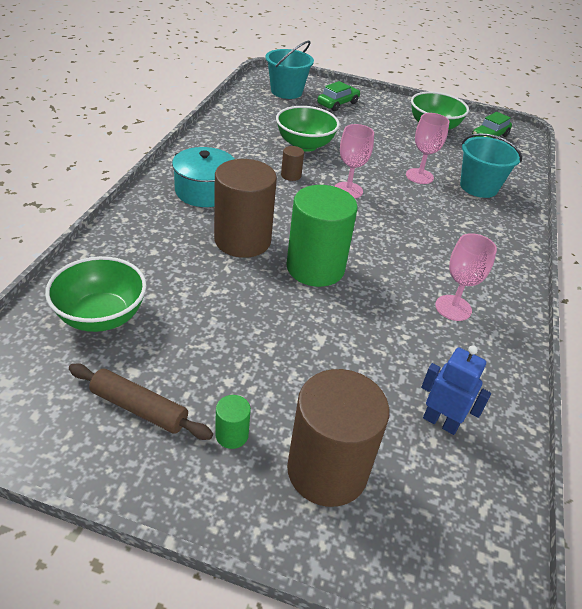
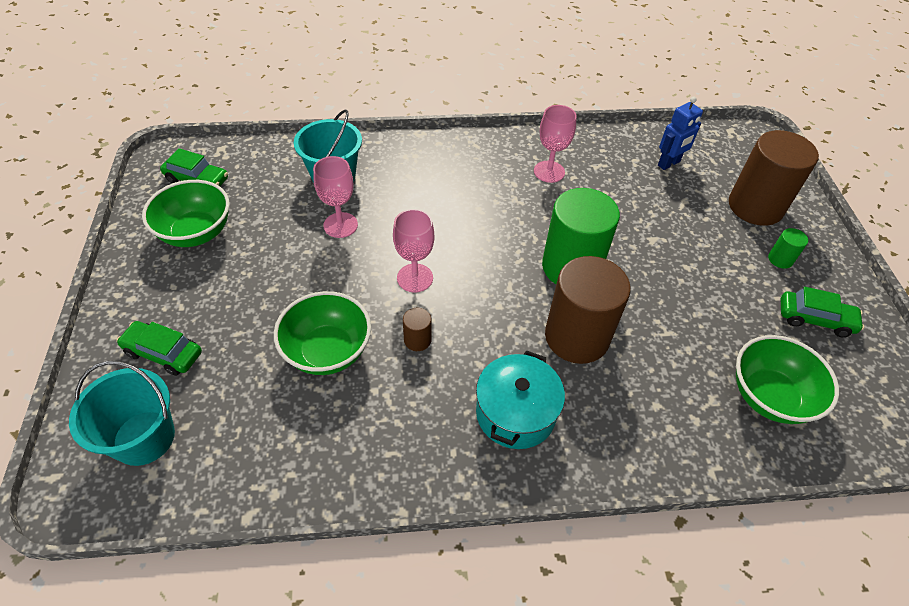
camera: 110 degrees left, 10 degrees up
brown rolling pin [69,363,213,440] -> green car [781,287,864,337]
blue robot [421,345,491,435] -> blue robot turned 135 degrees counterclockwise [658,96,703,170]

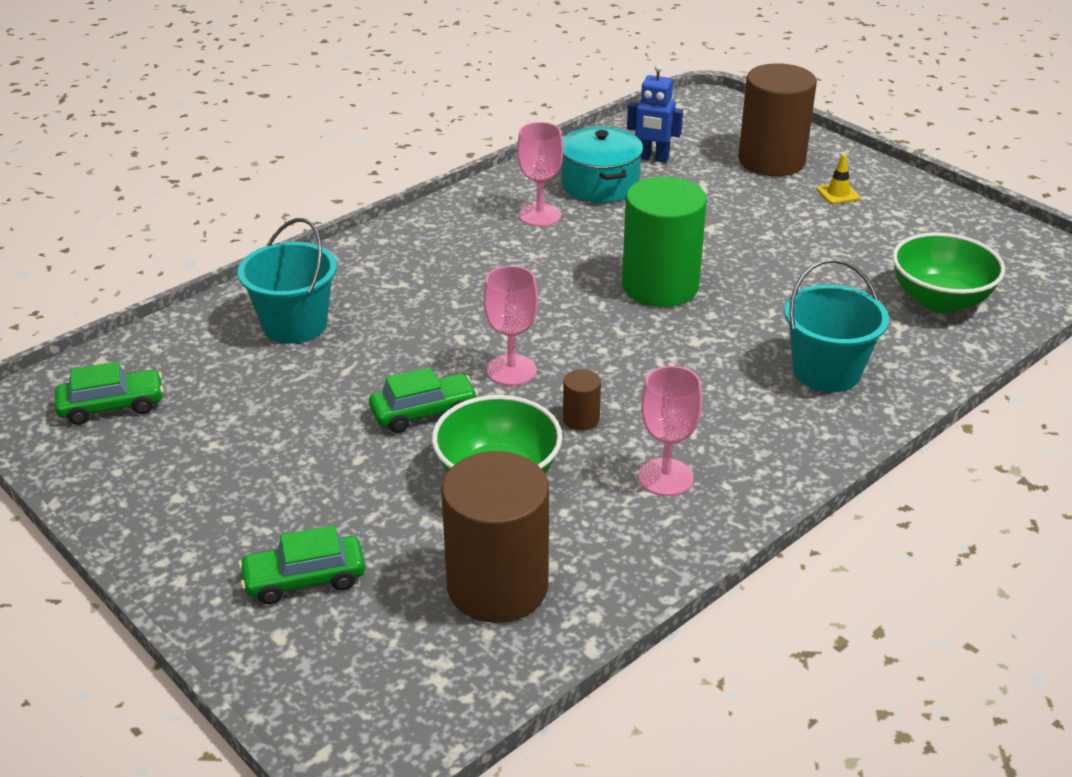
camera: 35 degrees left, 15 degrees down
turquoise bucket [69,361,175,466] -> turquoise bucket moved to [784,259,889,392]
green bowl [142,180,229,247] -> none
pink goblet [313,156,358,238] -> pink goblet moved to [638,366,702,496]
turquoise pot [476,350,565,449] -> turquoise pot moved to [561,127,643,203]
brown cylinder [545,256,631,364] -> brown cylinder moved to [441,451,549,623]
blue robot [658,96,703,170] -> blue robot turned 90 degrees clockwise [627,64,683,163]
green cylinder [768,228,808,269] -> yellow traffic cone [817,154,860,204]
green car [781,287,864,337] -> green car moved to [369,367,478,433]

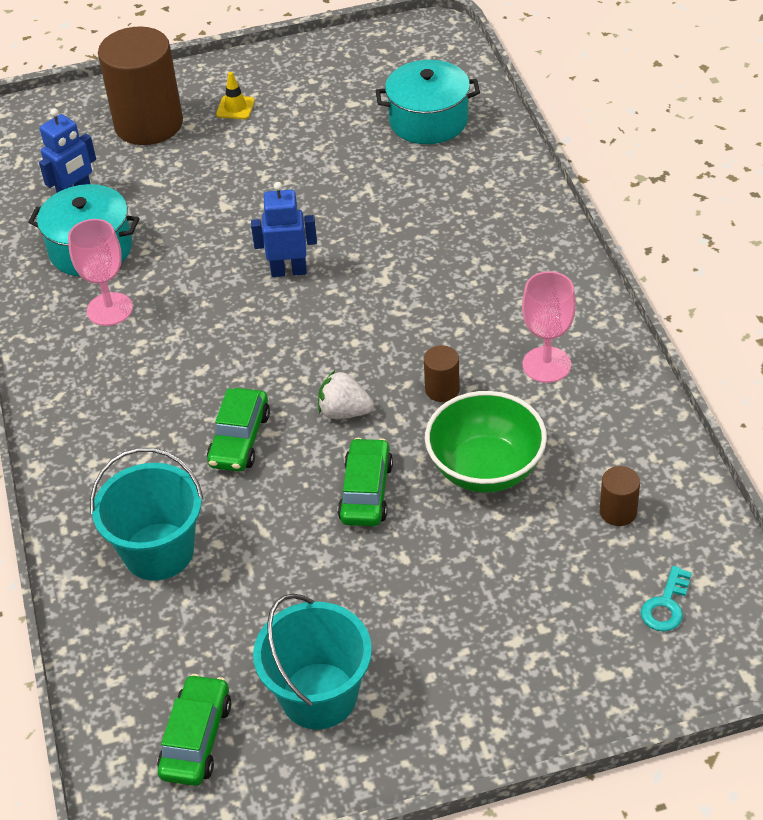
camera: 60 degrees left, 10 degrees up
green car [238,525,365,604] -> green car moved to [207,388,270,472]
brown cylinder [441,451,549,623] -> brown cylinder [600,466,640,526], size x0.42
pink goblet [483,266,538,386] -> white strawberry [318,371,374,419]
green cylinder [622,177,707,307] -> blue robot [251,182,317,277]
turquoise bucket [784,259,889,392] -> turquoise bucket moved to [253,593,372,729]
green bowl [892,232,1005,313] -> turquoise pot [376,60,480,144]
none -> turquoise key [641,566,692,632]

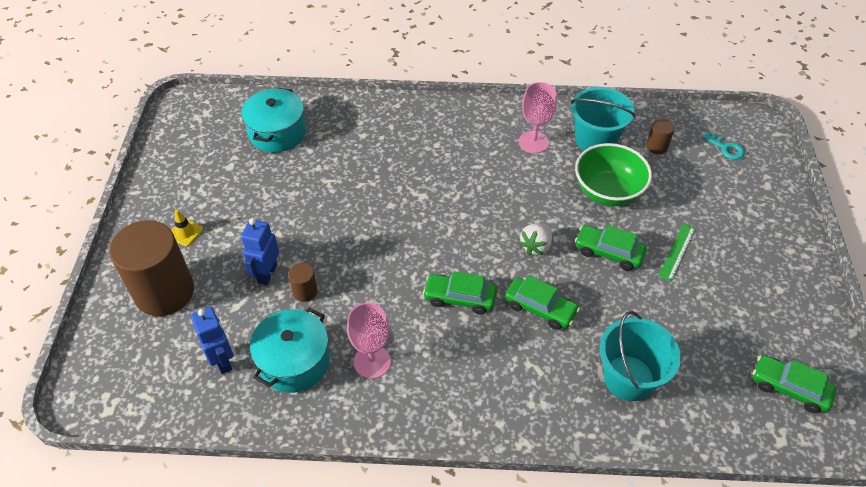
camera: 75 degrees left, 5 degrees up
blue robot [251,182,317,277] -> blue robot moved to [241,218,279,285]
turquoise bucket [253,593,372,729] -> turquoise bucket moved to [571,87,635,151]
brown cylinder [424,345,460,402] -> brown cylinder moved to [288,263,318,302]
none -> green car [423,271,497,314]
none -> green ruler [659,224,695,281]

